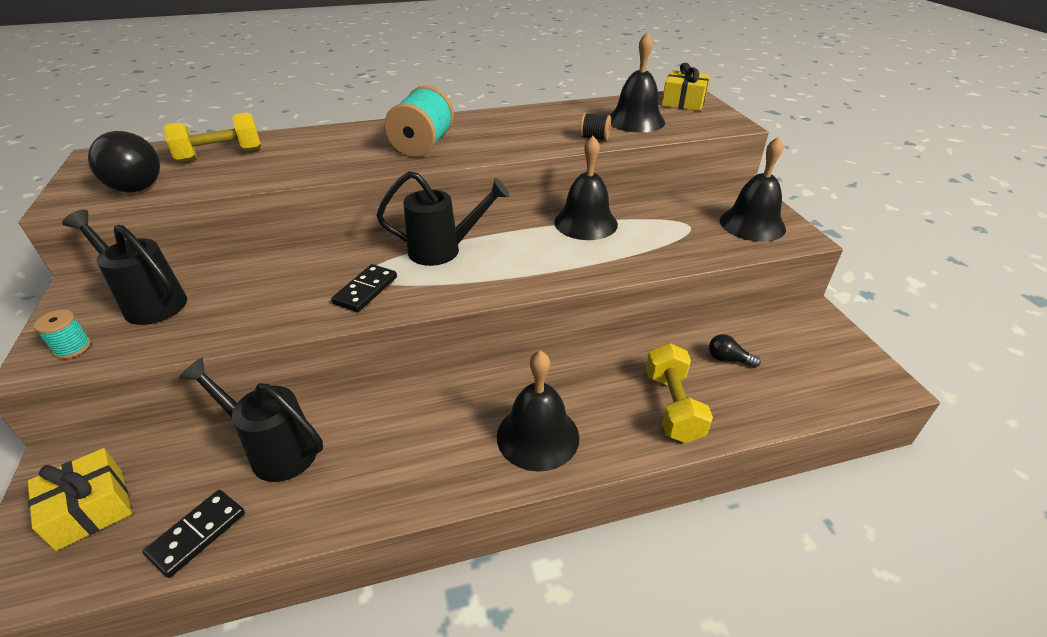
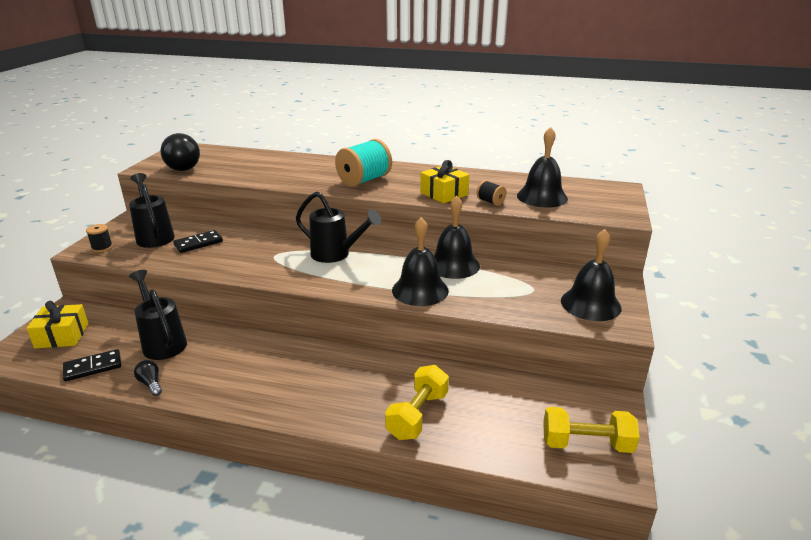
camera: 30 degrees right, 10 degrees down
turquoise spool [34,310,91,359] -> black spool [86,224,113,252]
yellow dumbbell [163,113,261,162] -> yellow dumbbell moved to [543,407,640,453]
black domino [331,264,397,312] -> black domino moved to [173,230,223,253]
black bell [497,351,579,472] -> black bell moved to [392,217,449,306]
yellow gift [662,63,710,111] -> yellow gift moved to [420,160,469,204]
black light bulb [709,334,761,368] -> black light bulb moved to [134,360,162,396]

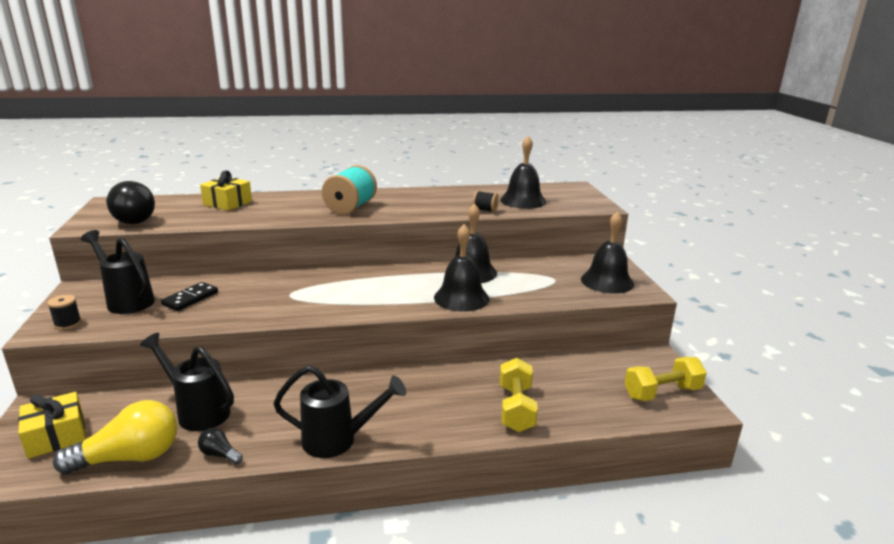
camera: 25 degrees left, 5 degrees down
black domino [63,349,121,381] -> yellow light bulb [53,400,177,475]
black watering can [296,191,381,263] -> black watering can moved to [273,365,406,458]
yellow gift [420,160,469,204] -> yellow gift moved to [200,170,252,211]

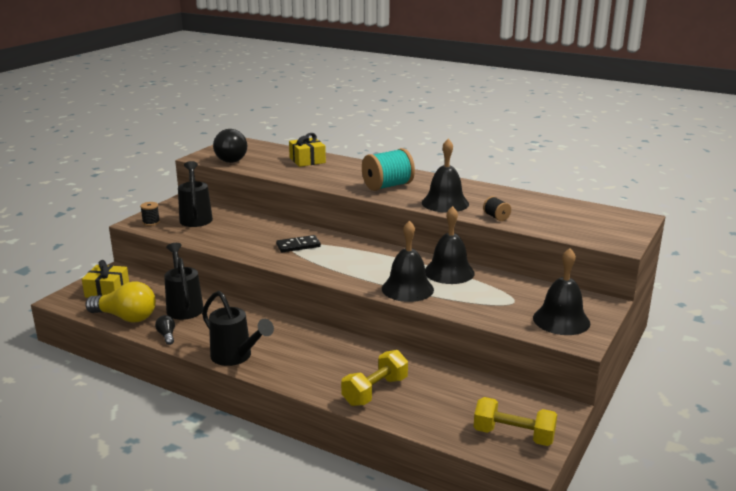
camera: 40 degrees right, 0 degrees up
black domino [161,282,218,311] -> black domino moved to [276,235,321,252]
black bell [500,136,546,209] -> black bell moved to [422,139,469,213]

